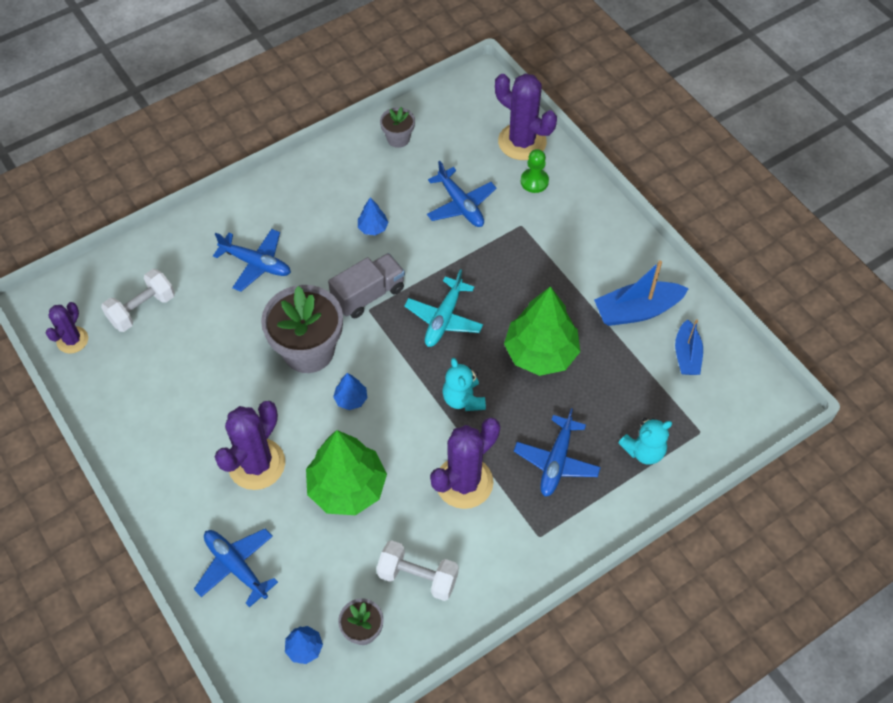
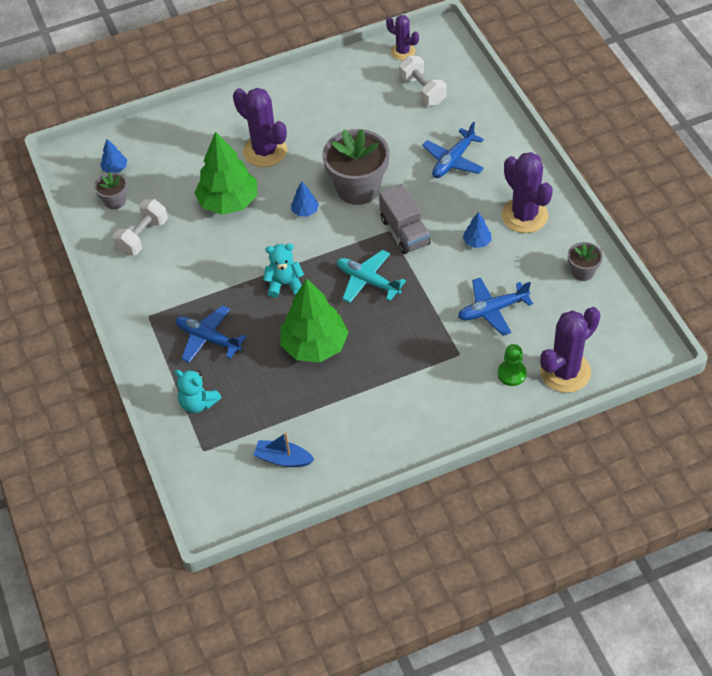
camera: 105 degrees right, 5 degrees down
blue plane [194,528,278,607] -> none
purple cactus [430,418,500,509] -> purple cactus moved to [502,152,553,233]
blue boat [594,260,689,326] -> none
turquoise teddy bear [619,418,672,465] -> turquoise teddy bear turned 45 degrees counterclockwise [174,370,221,413]

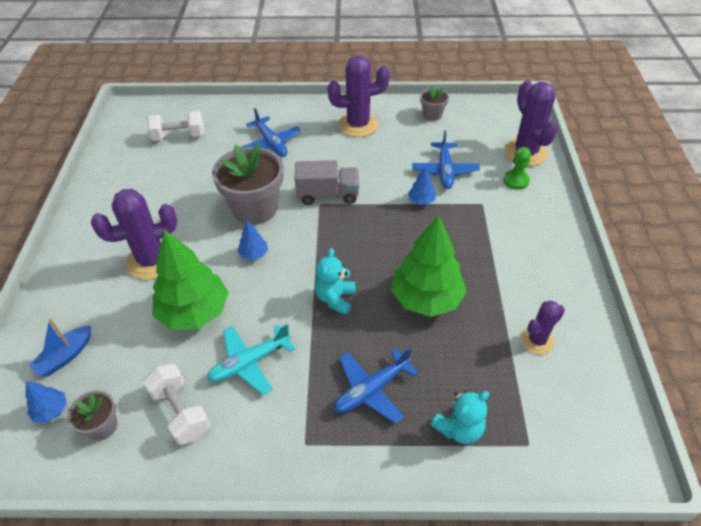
camera: 70 degrees left, 5 degrees down
blue boat [254,432,315,467] -> blue boat moved to [28,318,91,376]
turquoise plane [337,250,406,303] -> turquoise plane moved to [207,324,295,395]
purple cactus [386,15,419,60] -> purple cactus moved to [521,301,565,354]
blue tree [463,212,492,248] -> blue tree moved to [408,166,436,205]

